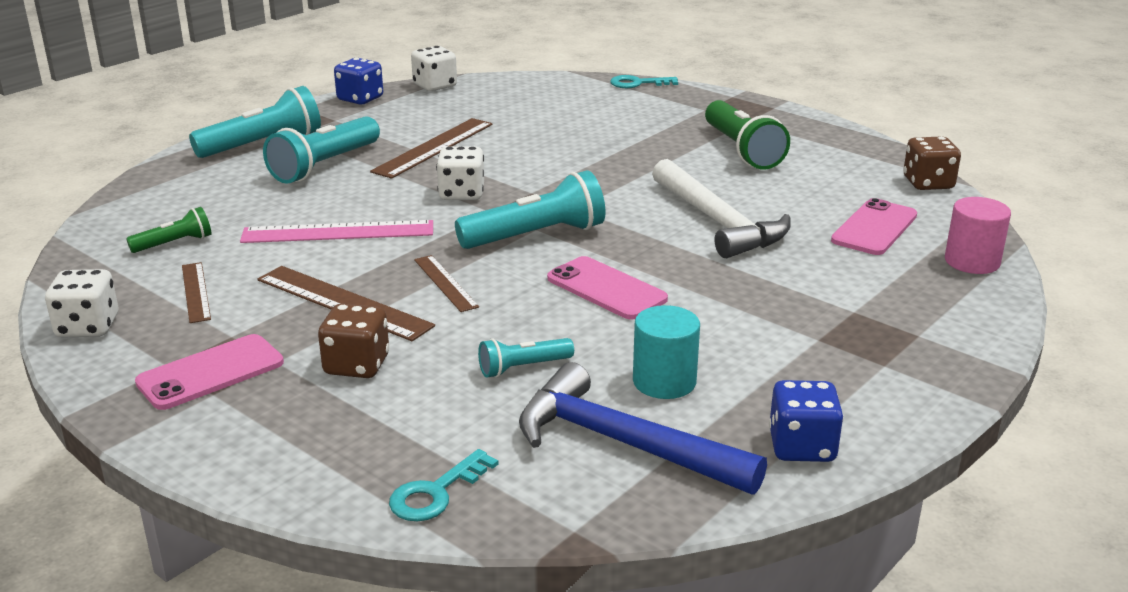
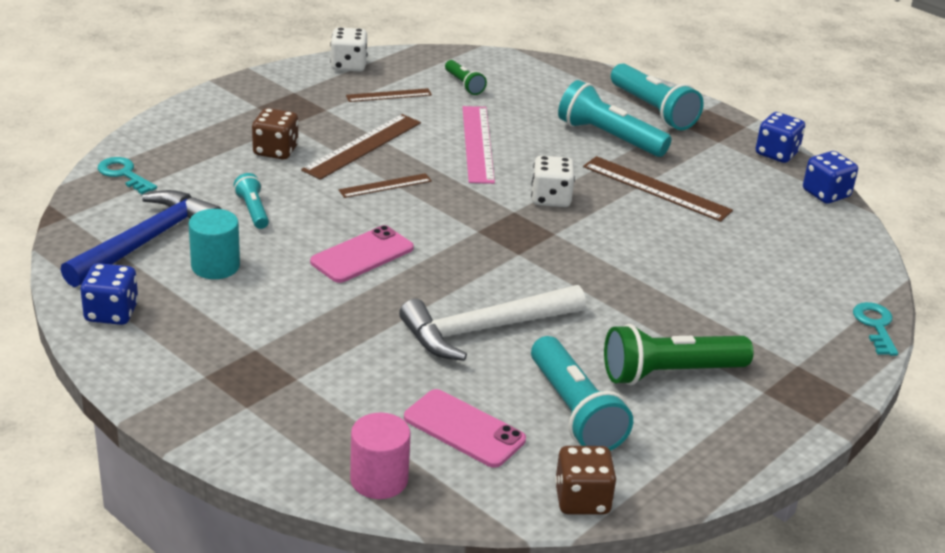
camera: 90 degrees right, 5 degrees up
pink phone [135,334,284,410] -> none
white dice [411,46,457,91] -> blue dice [803,151,858,204]
turquoise flashlight [455,170,605,249] -> turquoise flashlight moved to [531,336,633,451]

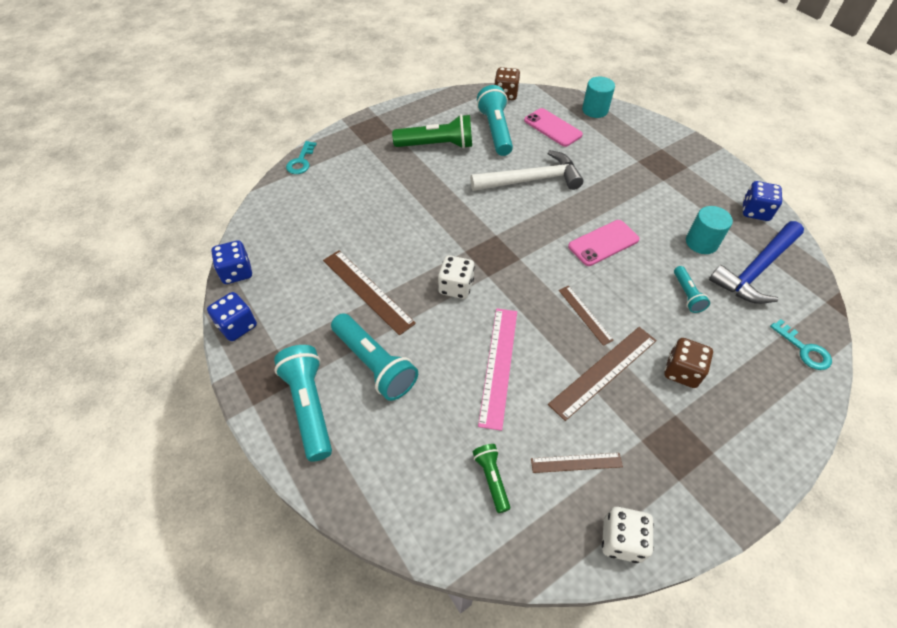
camera: 165 degrees left, 20 degrees up
brown ruler [339,173,432,198] -> brown ruler turned 75 degrees clockwise [559,286,614,346]
pink cylinder [350,413,411,499] -> turquoise cylinder [582,77,615,118]

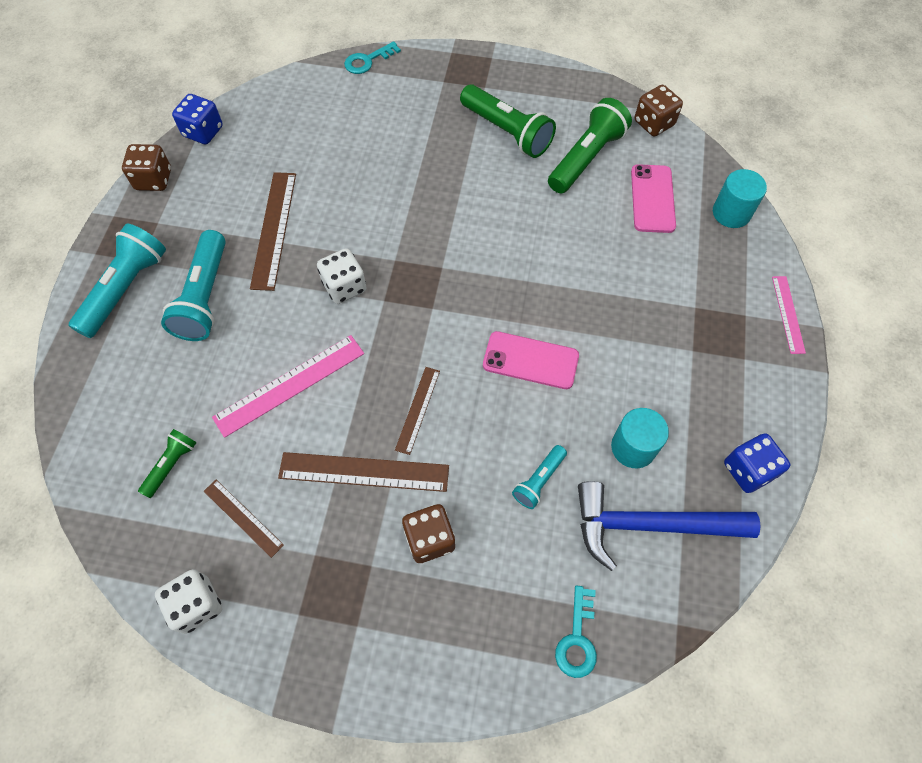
camera: 45 degrees right, 10 degrees up
blue dice [207,292,257,341] -> brown dice [122,144,171,191]
white hammer [470,150,584,191] -> none
turquoise flashlight [477,85,513,156] -> green flashlight [548,98,632,193]
none -> pink ruler [772,276,806,354]

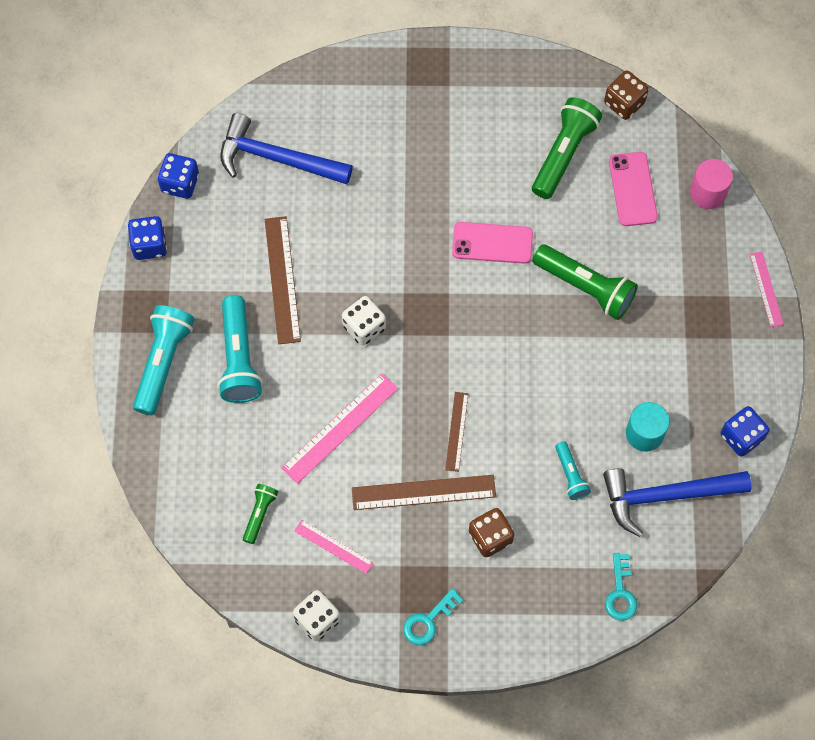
camera: 10 degrees left, 5 degrees up
brown dice [122,144,171,191] -> blue dice [128,216,167,260]
brown ruler [204,480,284,558] -> pink ruler [294,520,373,574]
turquoise key [344,41,401,74] -> turquoise key moved to [403,588,463,645]
green flashlight [460,84,556,158] -> green flashlight moved to [533,244,638,320]
pink phone [483,331,579,389] -> pink phone moved to [452,222,533,264]
turquoise flashlight [512,445,567,509] -> turquoise flashlight turned 45 degrees counterclockwise [555,441,591,500]
turquoise cylinder [713,169,767,228] -> pink cylinder [690,159,733,209]
none -> blue hammer [220,113,353,184]

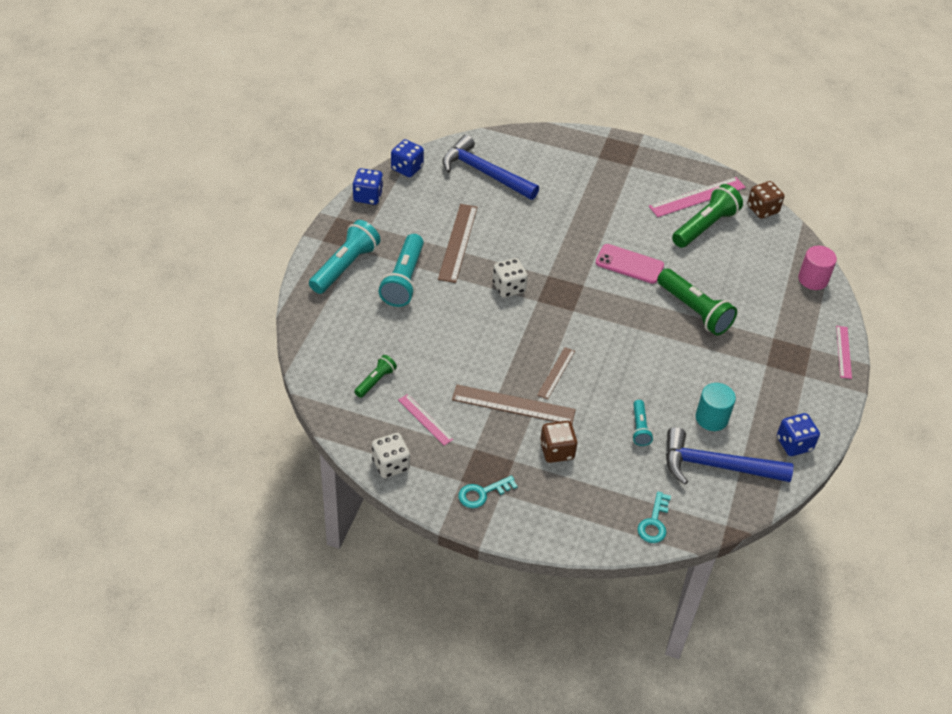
camera: 15 degrees right, 20 degrees down
pink ruler [282,373,398,484] -> pink ruler moved to [649,177,746,217]
pink phone [609,152,658,226] -> none

